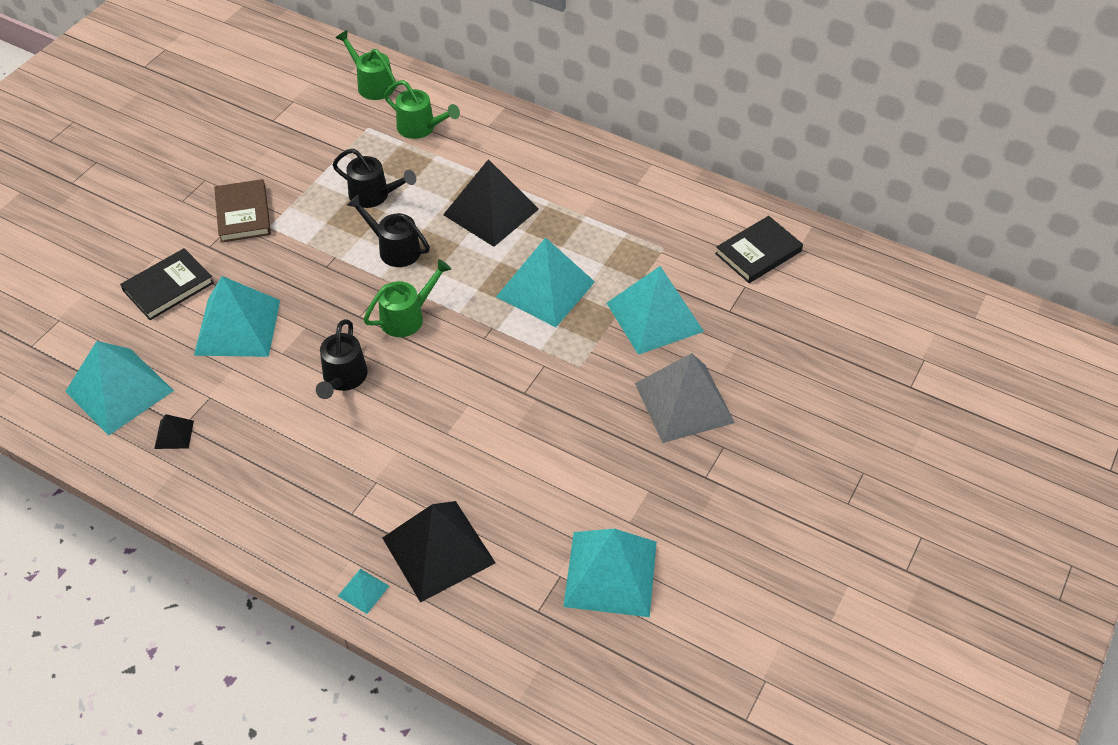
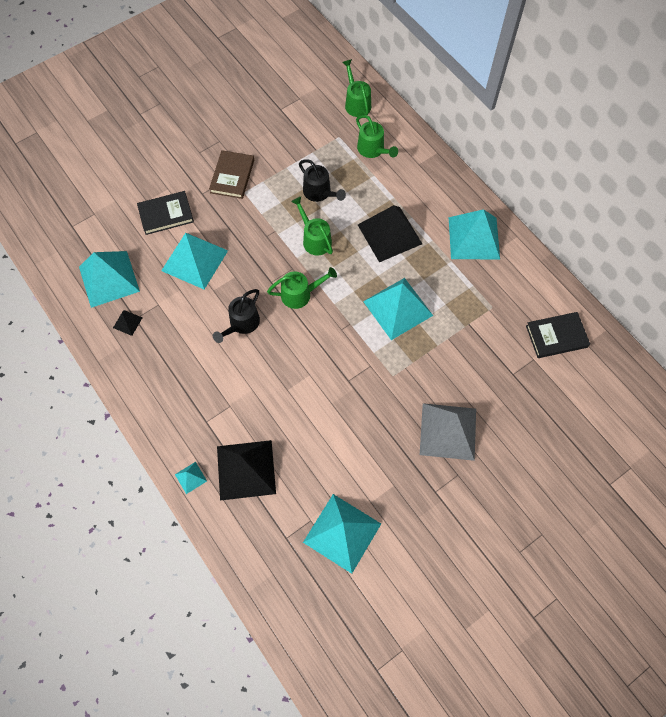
camera: 25 degrees right, 15 degrees up
black watering can [347,195,430,267] -> green watering can [291,197,333,256]
turquoise pyramid [607,266,704,355] -> turquoise pyramid moved to [449,209,500,260]

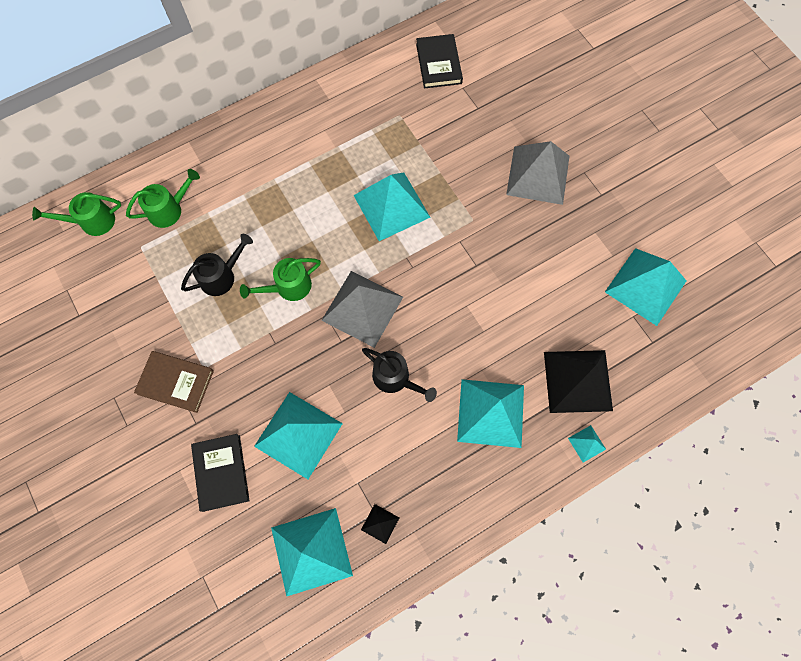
camera: 85 degrees left, 5 degrees up
green watering can [267,267,337,309] -> grey pyramid [321,271,403,348]
black pyramid [358,205,422,262] -> none
turquoise pyramid [449,209,500,260] -> turquoise pyramid moved to [457,379,524,448]

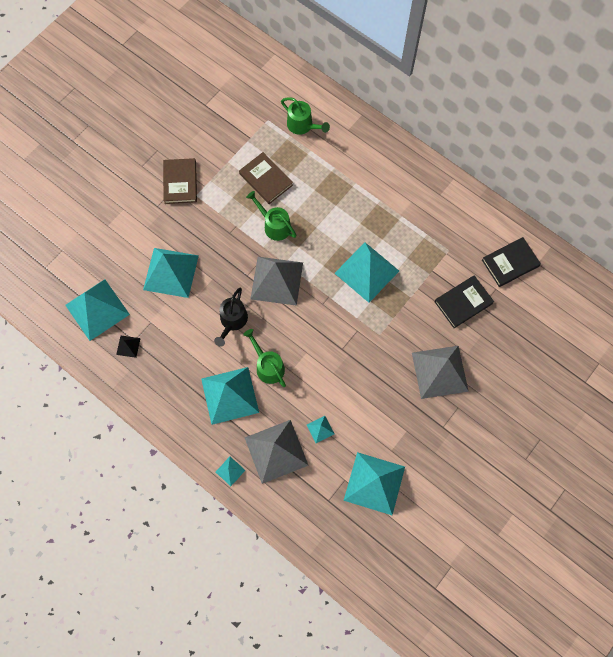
camera: 70 degrees right, 0 degrees up
green watering can [32,192,121,236] -> green watering can moved to [243,329,286,387]
black watering can [181,234,253,296] -> brown book [239,152,293,204]
black book [191,434,250,512] -> black book moved to [435,275,494,328]
black pyramid [544,350,613,413] -> grey pyramid [245,420,308,484]
none -> turquoise pyramid [307,416,335,443]

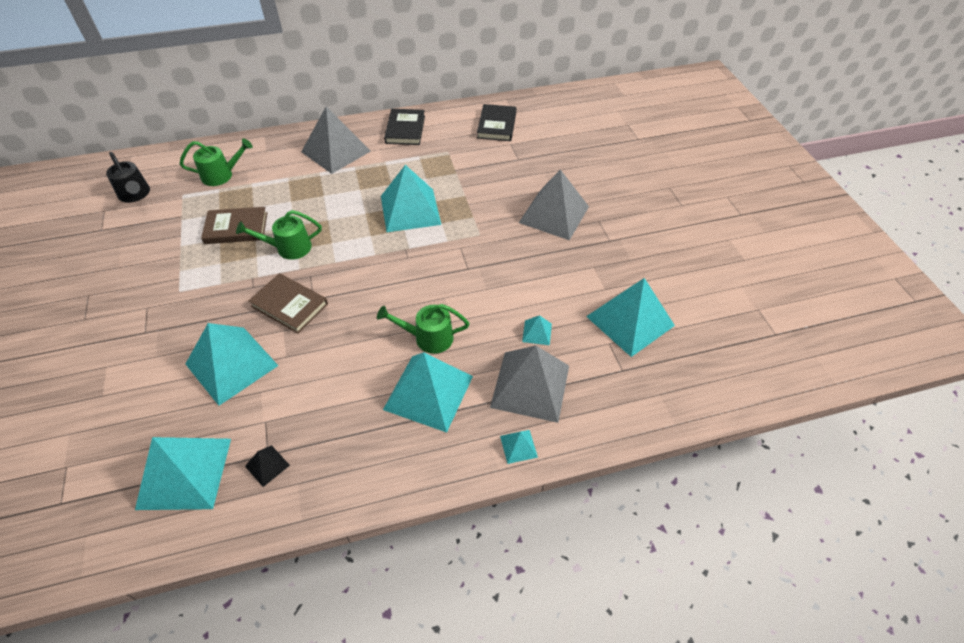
camera: 55 degrees left, 20 degrees down
brown book [163,158,197,204] -> brown book moved to [249,273,328,334]
black watering can [214,288,248,347] -> black watering can moved to [106,152,150,203]
grey pyramid [251,257,303,306] -> grey pyramid moved to [301,106,371,174]
black book [435,275,494,328] -> black book moved to [384,109,425,145]

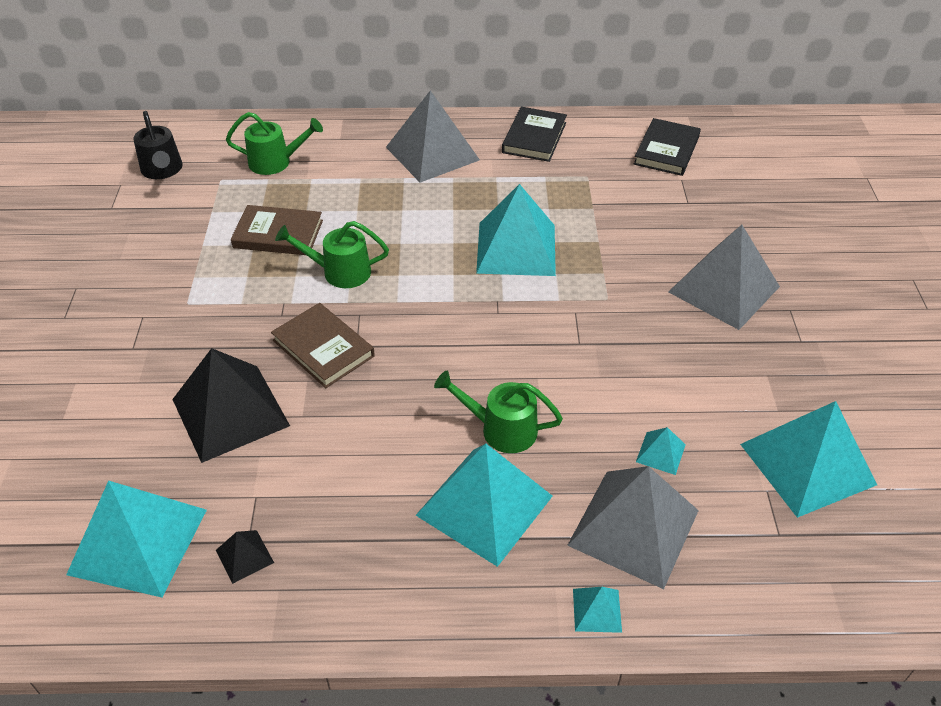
camera: 15 degrees right, 5 degrees down
turquoise pyramid [186,323,278,406] -> black pyramid [172,348,290,463]

